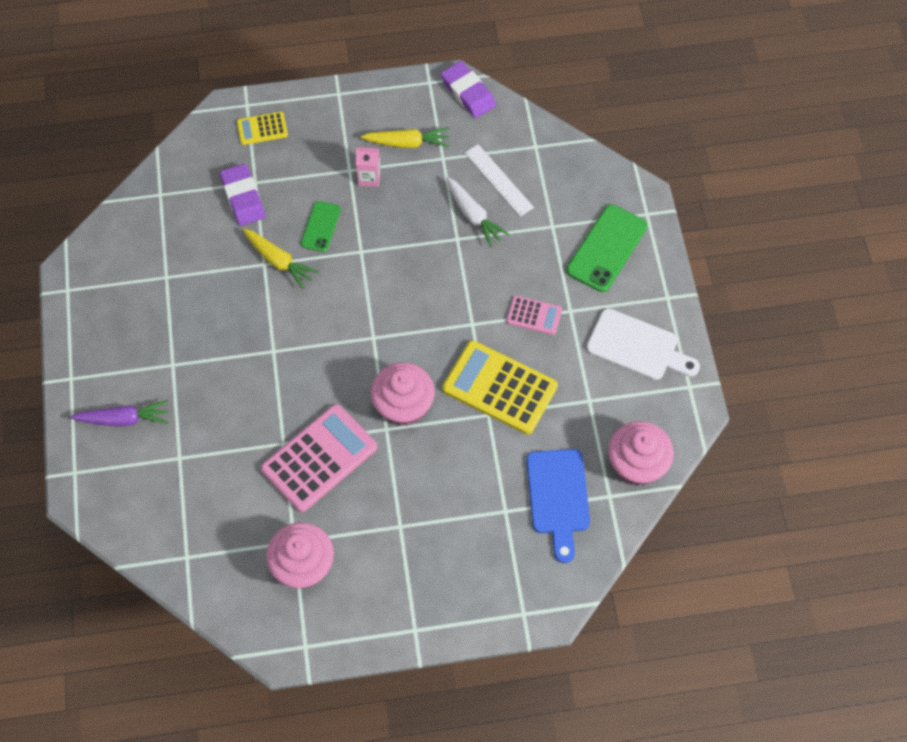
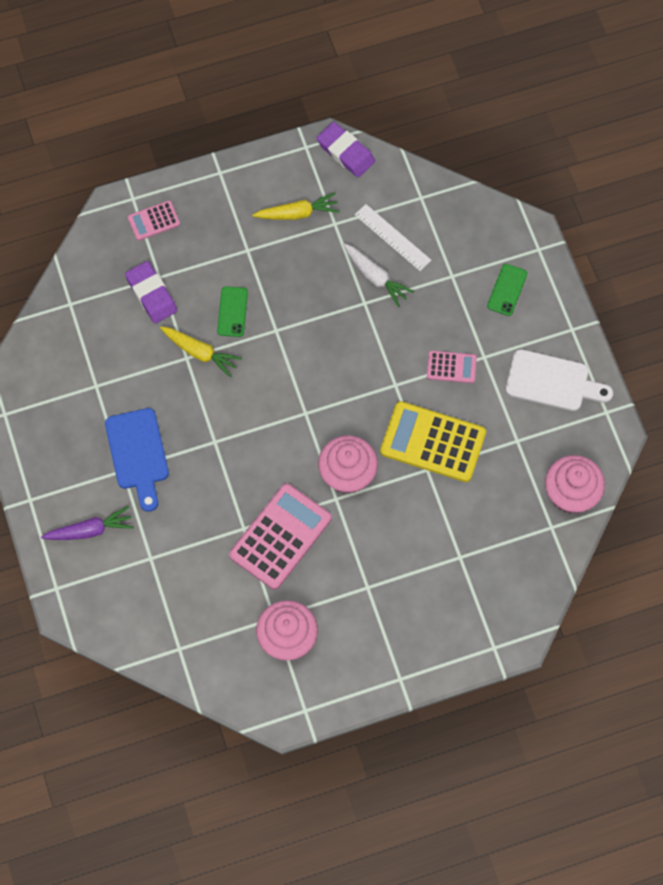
camera: 10 degrees left, 5 degrees up
yellow calculator [237,112,288,145] -> pink calculator [128,201,180,241]
pink carton [356,147,381,187] -> none
blue cutting board [526,449,590,563] -> blue cutting board moved to [105,408,169,512]
green phone [566,204,647,292] -> green phone [487,264,527,316], size x0.59

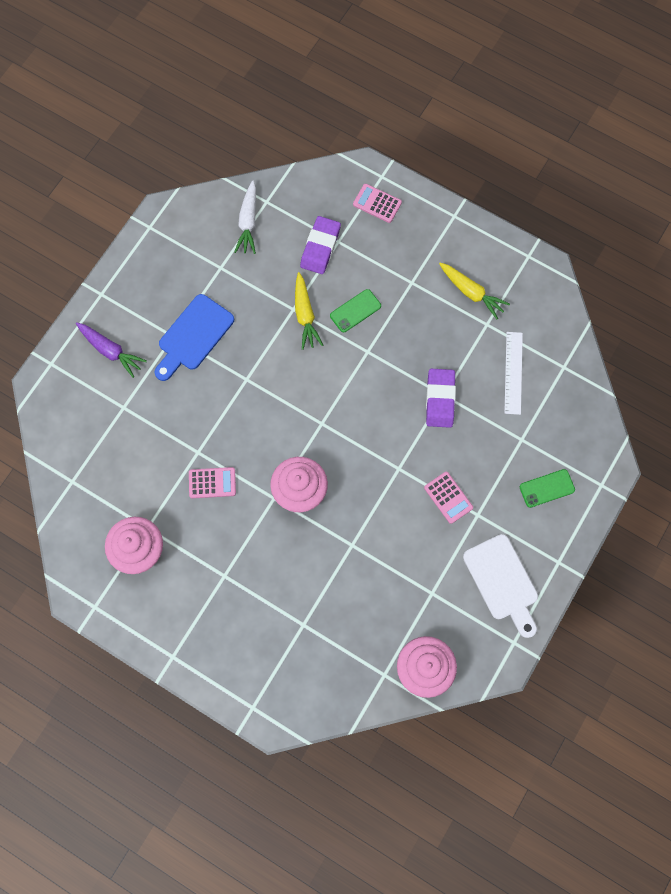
camera: 50 degrees right, 5 degrees up
pink calculator [229,483,332,590] -> pink calculator [189,467,236,498], size x0.51
purple eraser [317,122,375,177] -> purple eraser moved to [426,369,456,428]
white carrot [343,243,414,307] -> white carrot moved to [234,180,256,254]
yellow calculator [380,401,486,482] -> none

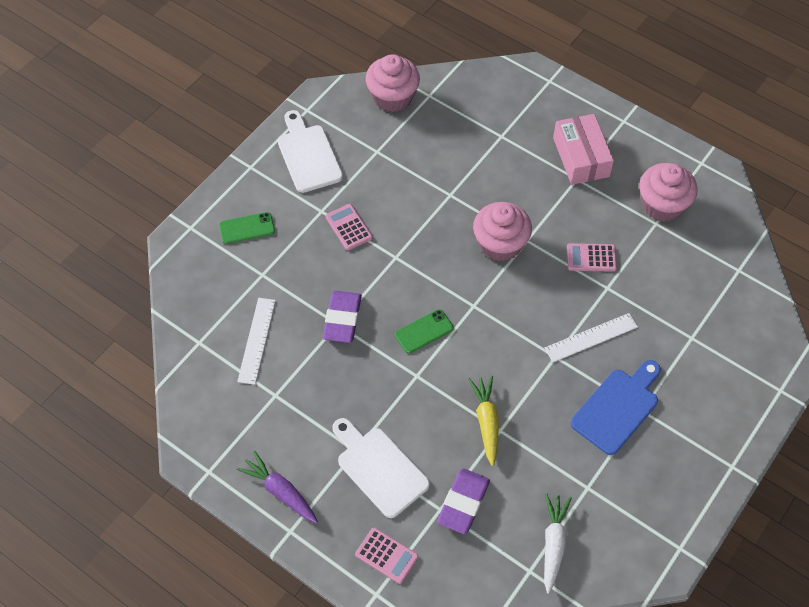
camera: 175 degrees left, 15 degrees down
purple carrot [76,322,147,378] -> purple carrot moved to [237,451,318,523]
green phone [330,289,381,332] -> green phone moved to [395,309,454,354]
yellow carrot [439,263,510,319] -> none
none -> white cutting board [332,418,430,518]
none -> white ruler [545,313,638,362]
none -> pink box [553,114,614,185]

